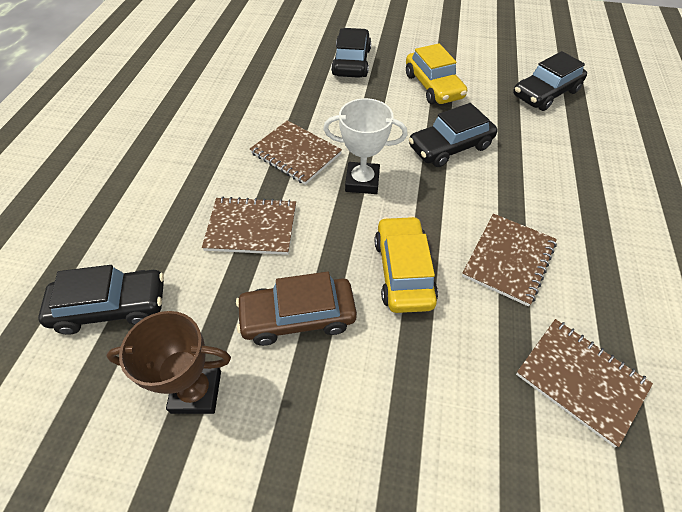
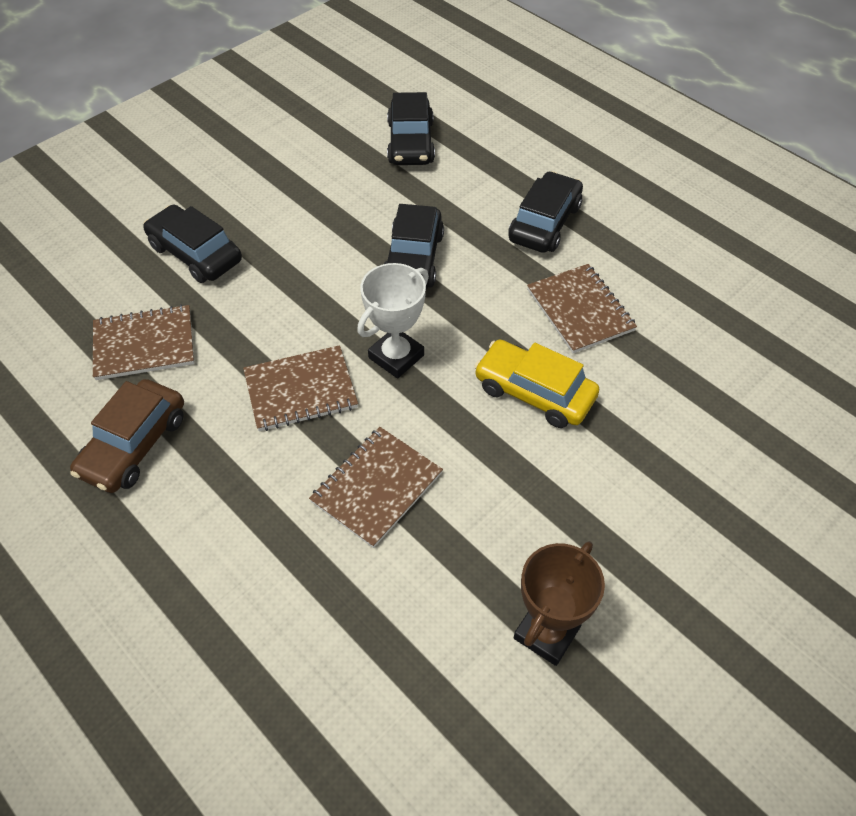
camera: 55 degrees left, 0 degrees up
black car [38,265,164,335] -> black car moved to [508,171,583,253]
brown car [236,272,357,346] -> brown car moved to [70,379,184,493]
yellow car [406,44,467,104] -> none
brown notebook [516,319,653,448] -> brown notebook moved to [93,304,194,380]

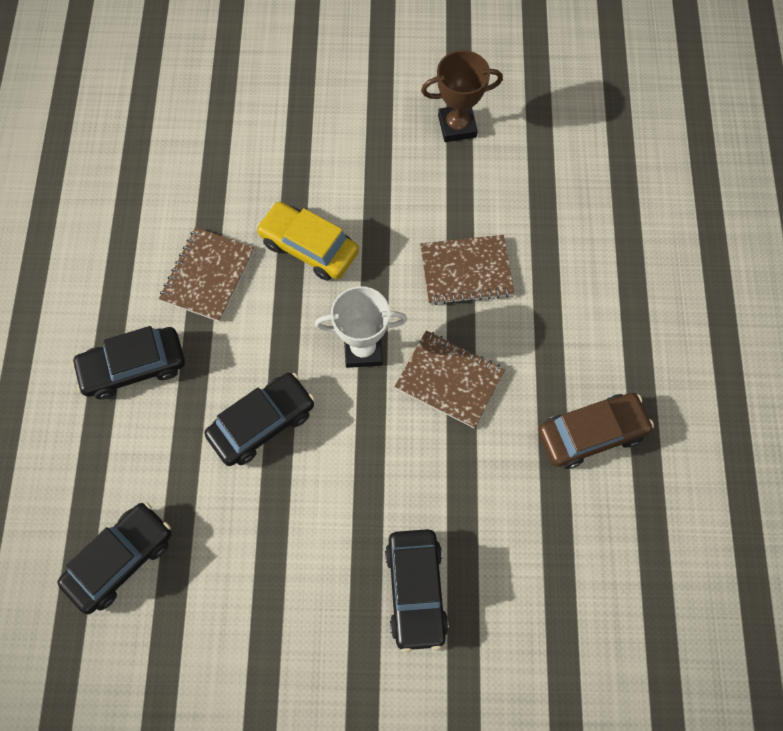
camera: 135 degrees left, 15 degrees up
brown notebook [93,304,194,380] -> none
yellow car [474,339,599,428] -> yellow car turned 135 degrees clockwise [256,202,359,281]

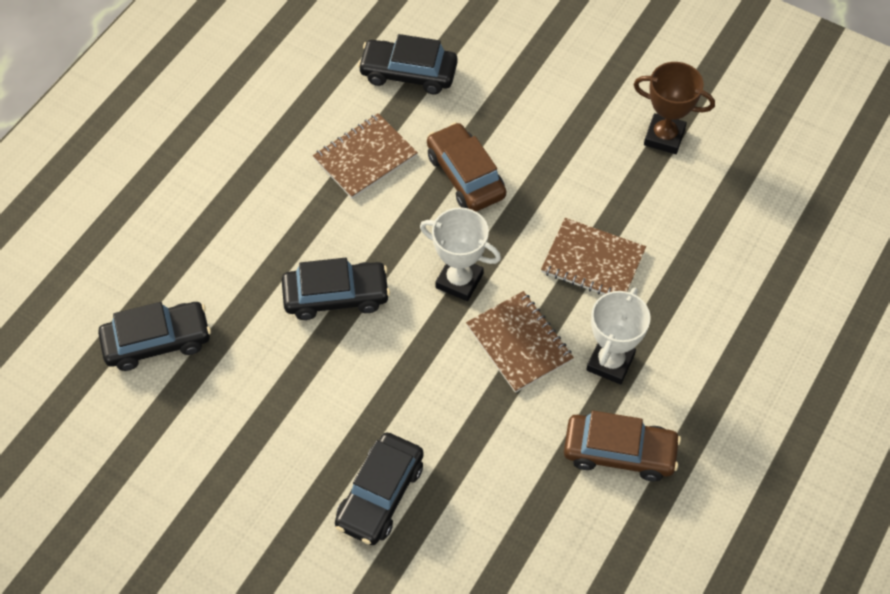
camera: 30 degrees right, 10 degrees down
black car [71,326,185,399] -> black car moved to [358,34,458,94]
yellow car [256,202,359,281] -> brown car [427,122,506,211]
none -> white trophy [586,288,650,384]

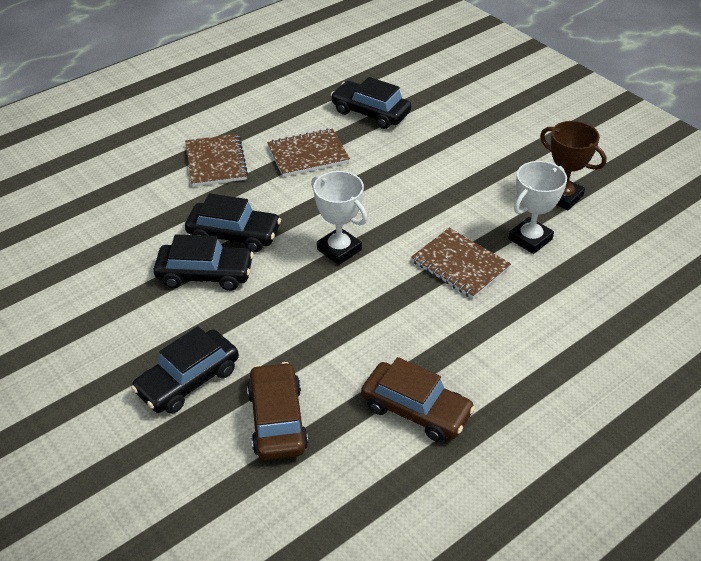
camera: 20 degrees right, 15 degrees down
black car [98,302,211,371] -> black car moved to [153,234,254,291]
brown car [427,122,506,211] -> brown car moved to [247,362,308,460]
brown notebook [466,291,574,393] -> brown notebook moved to [185,134,248,187]
white trophy [586,288,650,384] -> white trophy moved to [508,161,567,254]

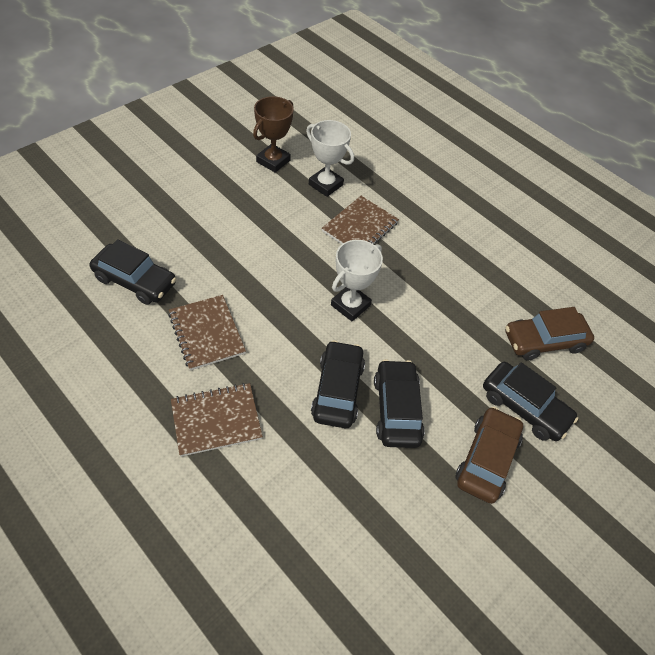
camera: 100 degrees left, 10 degrees up
black car [331,77,411,129] -> black car turned 90 degrees counterclockwise [90,239,176,305]
brown car [361,357,475,442] -> brown car moved to [455,407,523,504]

